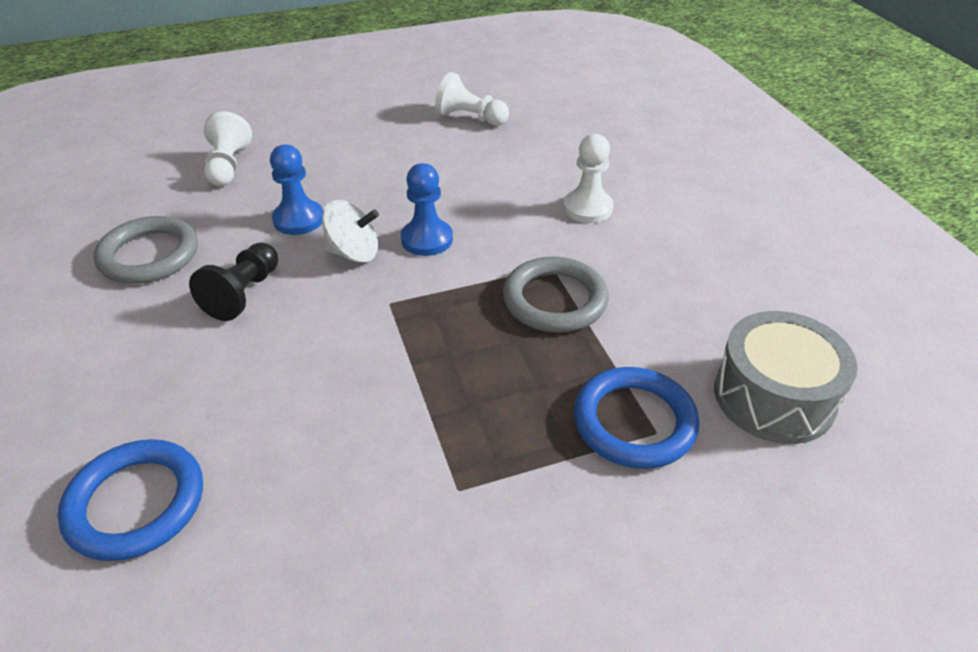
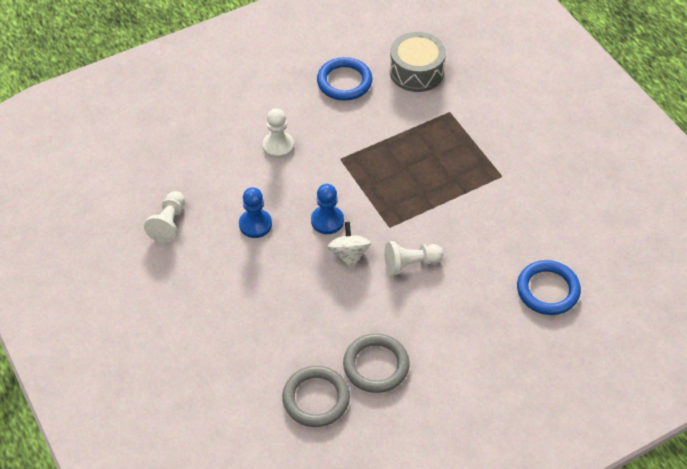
camera: 100 degrees left, 10 degrees up
black pawn [189,242,278,321] -> none
white pawn [203,111,252,186] -> white pawn moved to [385,241,444,276]
blue pawn [270,144,323,235] -> blue pawn moved to [239,187,272,238]
grey ring [503,256,609,333] -> grey ring moved to [282,366,350,427]
blue ring [574,367,699,469] -> blue ring moved to [317,57,372,101]

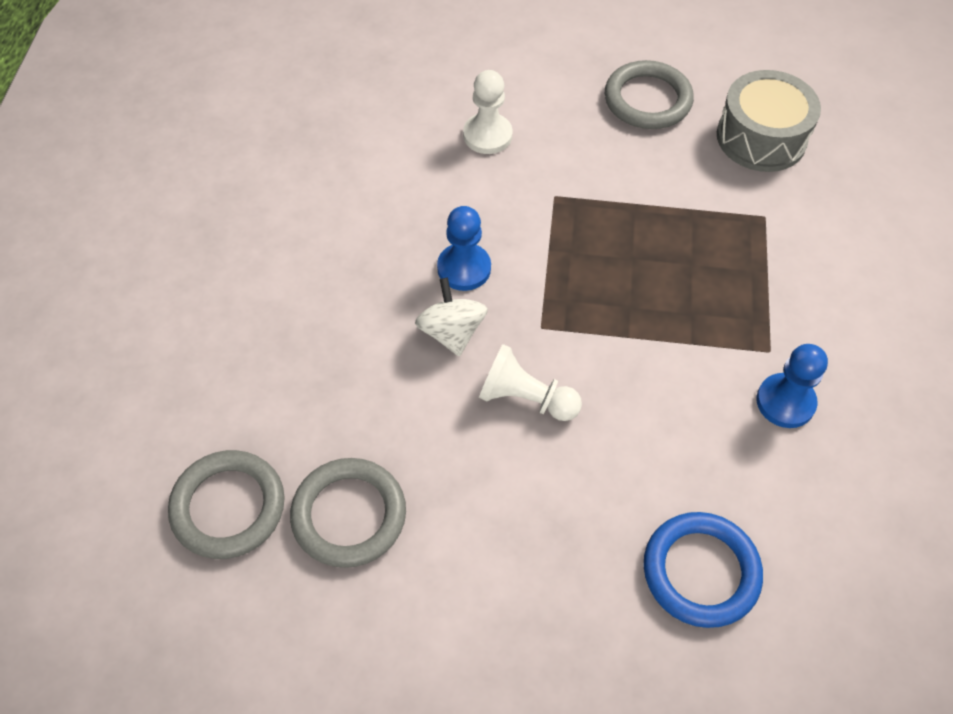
camera: 35 degrees right, 5 degrees up
white pawn [144,191,185,243] -> none
blue pawn [239,187,272,238] -> blue pawn moved to [757,344,828,428]
blue ring [317,57,372,101] -> grey ring [605,60,694,129]
white spinning top [327,222,371,269] -> white spinning top turned 45 degrees counterclockwise [415,278,488,356]

